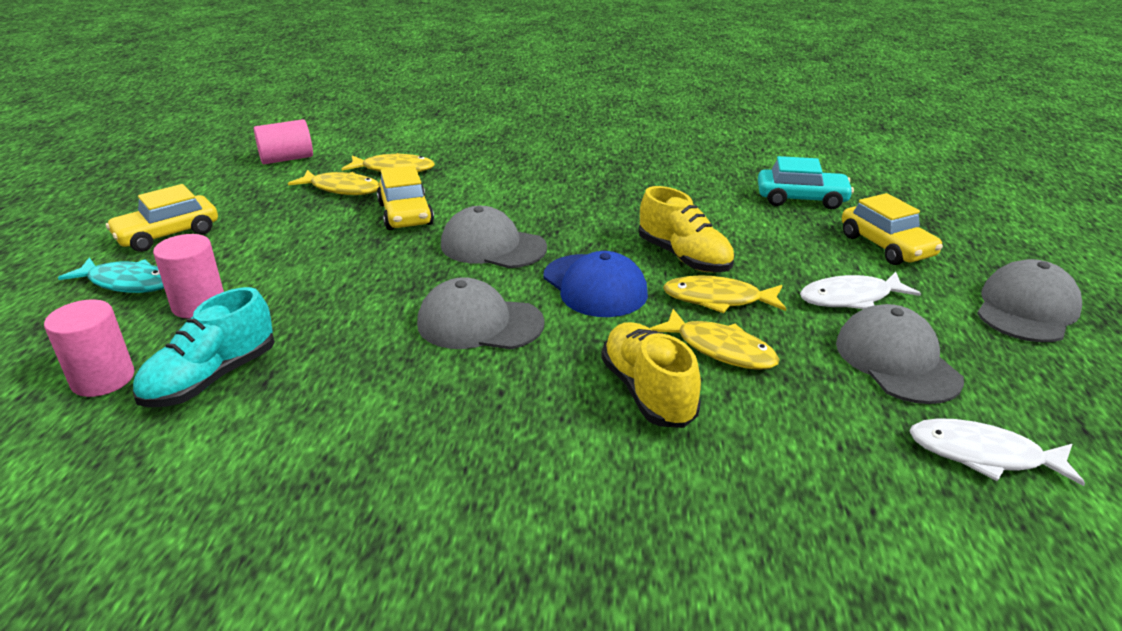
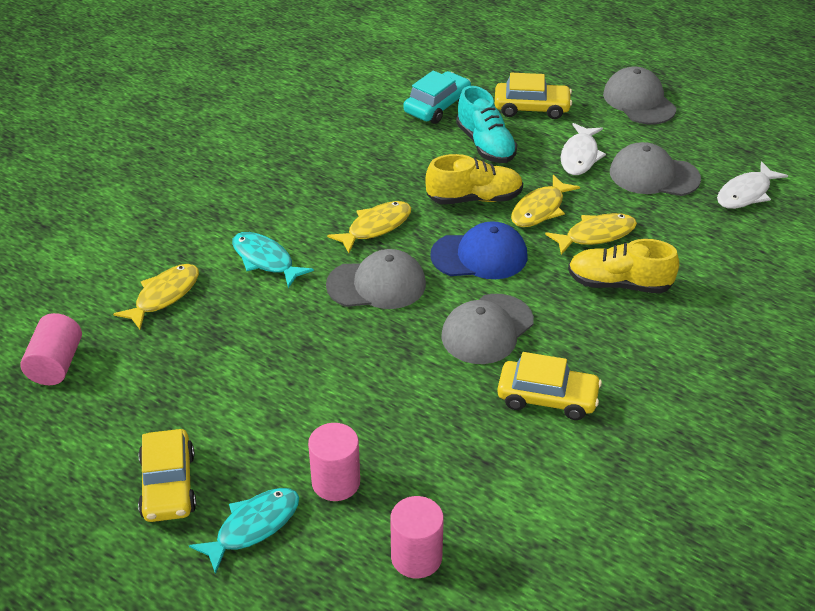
camera: 60 degrees left, 10 degrees up
turquoise shoe [132,287,275,407] -> turquoise shoe moved to [456,86,517,163]
yellow fish [288,170,379,195] -> yellow fish moved to [327,201,411,253]
yellow car [377,166,434,230] -> yellow car moved to [497,352,602,420]
grey cap [441,206,547,268] -> grey cap turned 150 degrees counterclockwise [326,249,426,309]
none -> turquoise fish [232,232,314,288]

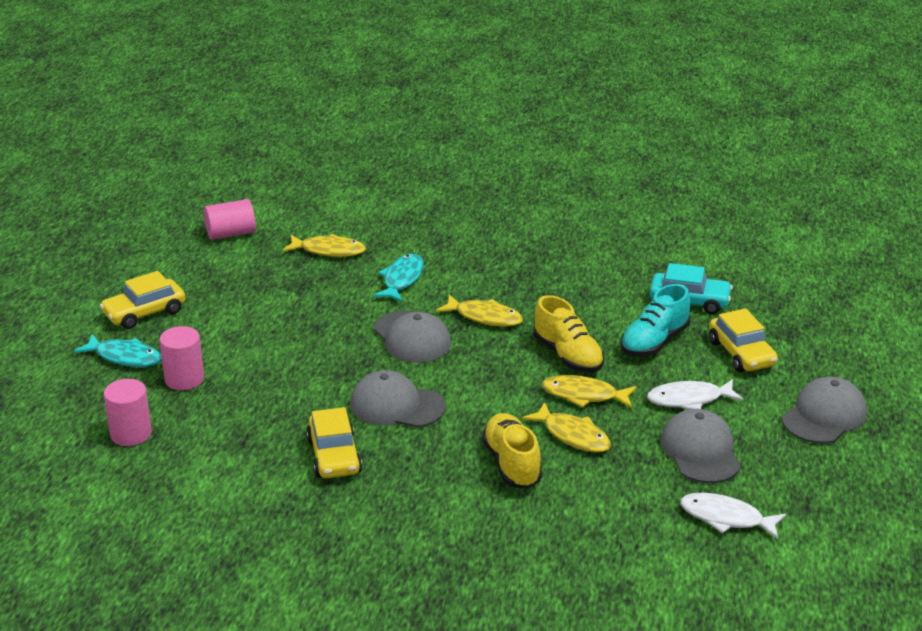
camera: 65 degrees right, 10 degrees down
blue cap [430,221,527,279] -> none

